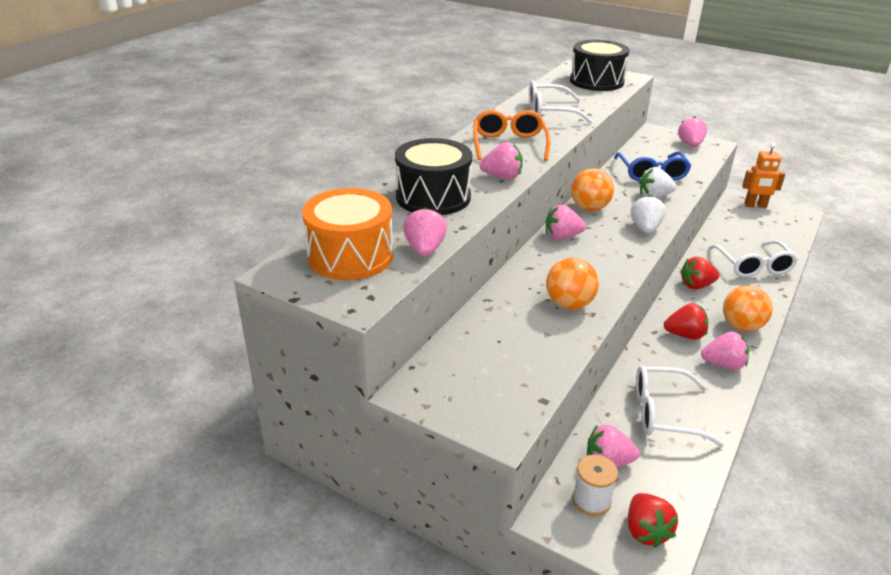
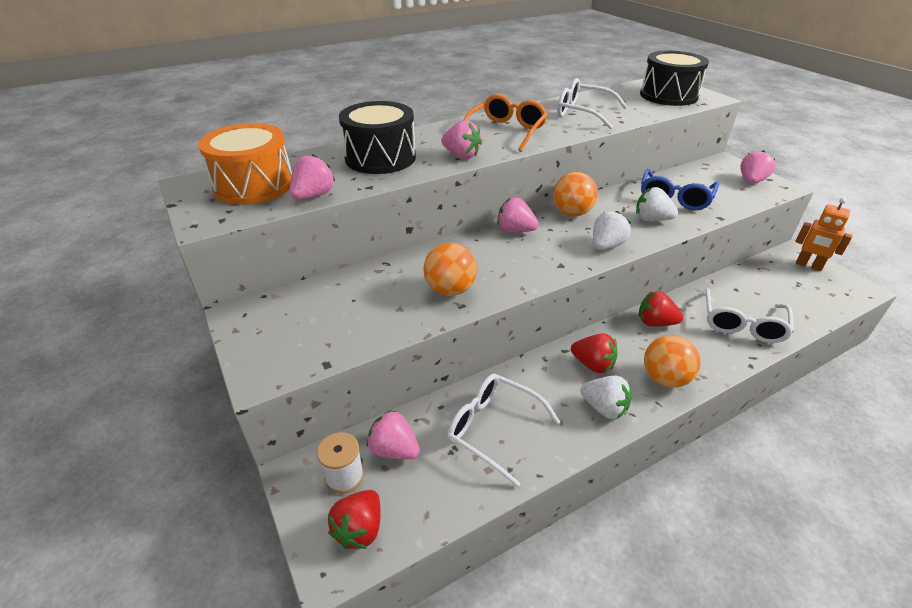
camera: 30 degrees right, 5 degrees up
pink strawberry [701,332,749,370] -> white strawberry [580,376,631,419]

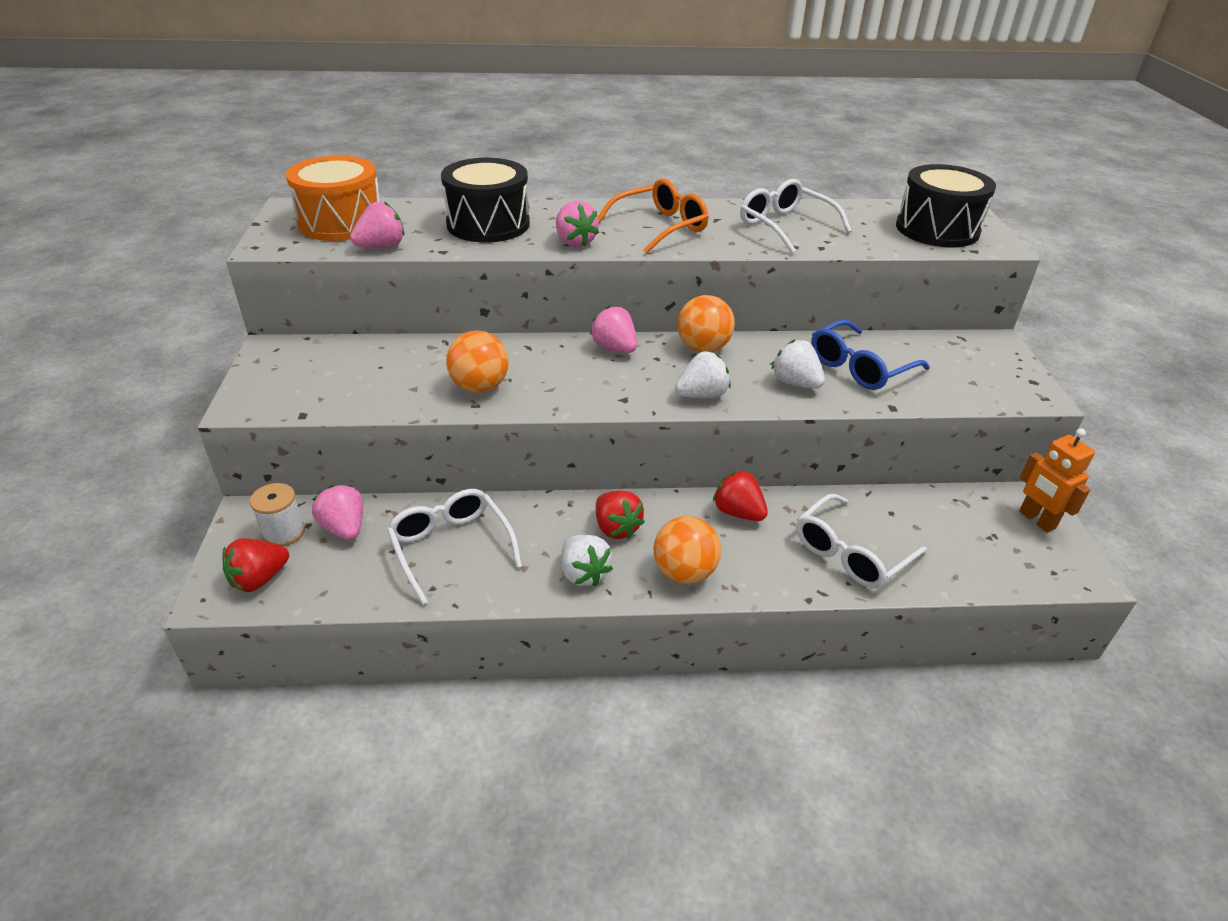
camera: 25 degrees right, 0 degrees up
pink strawberry [740,150,775,184] -> none

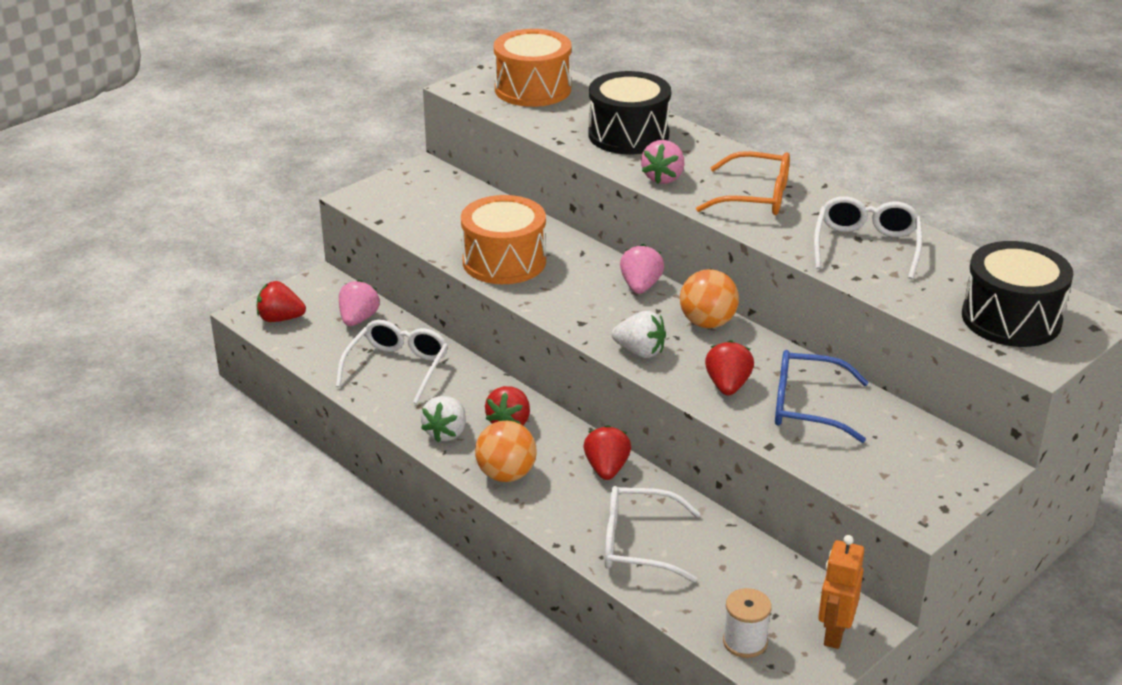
camera: 50 degrees right, 5 degrees down
white spool [250,483,305,546] -> white spool moved to [723,588,772,658]
pink strawberry [350,202,405,248] -> none
orange ball [446,330,509,393] -> orange drum [461,195,546,284]
white strawberry [771,340,825,389] -> red strawberry [705,340,754,396]

